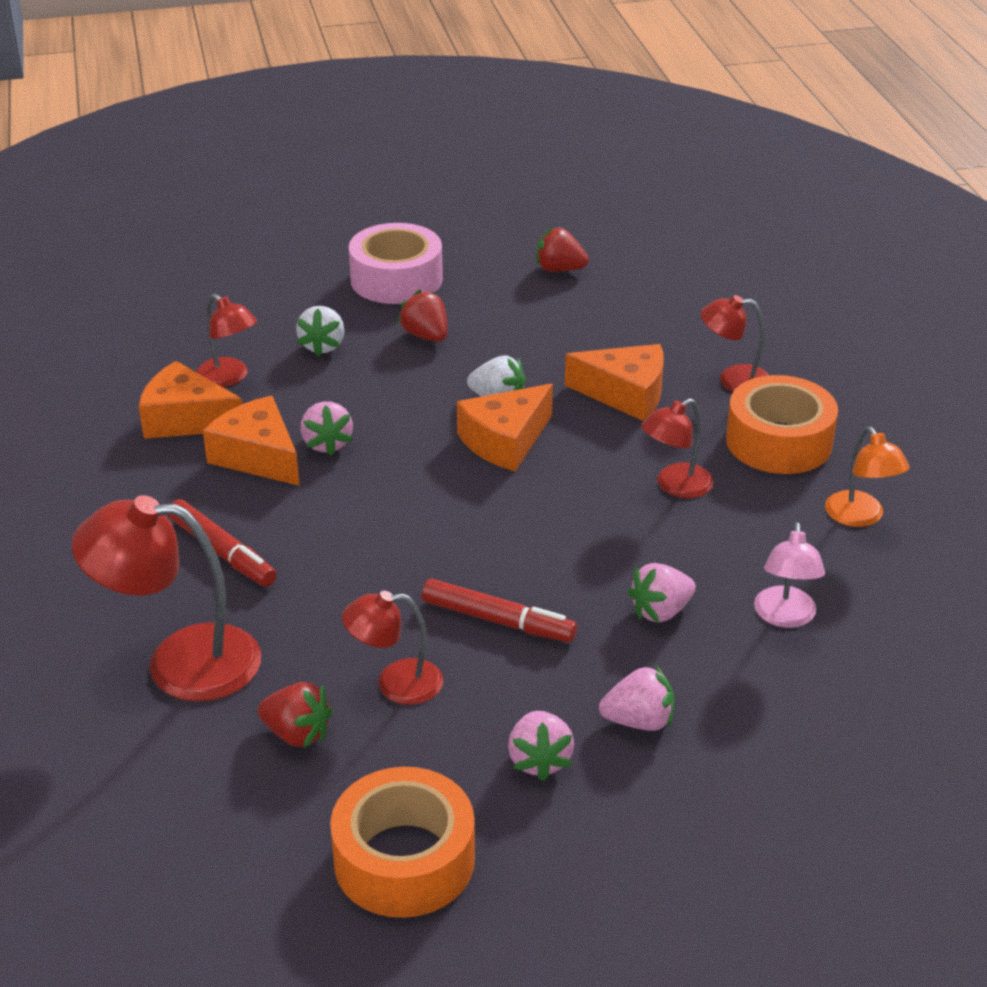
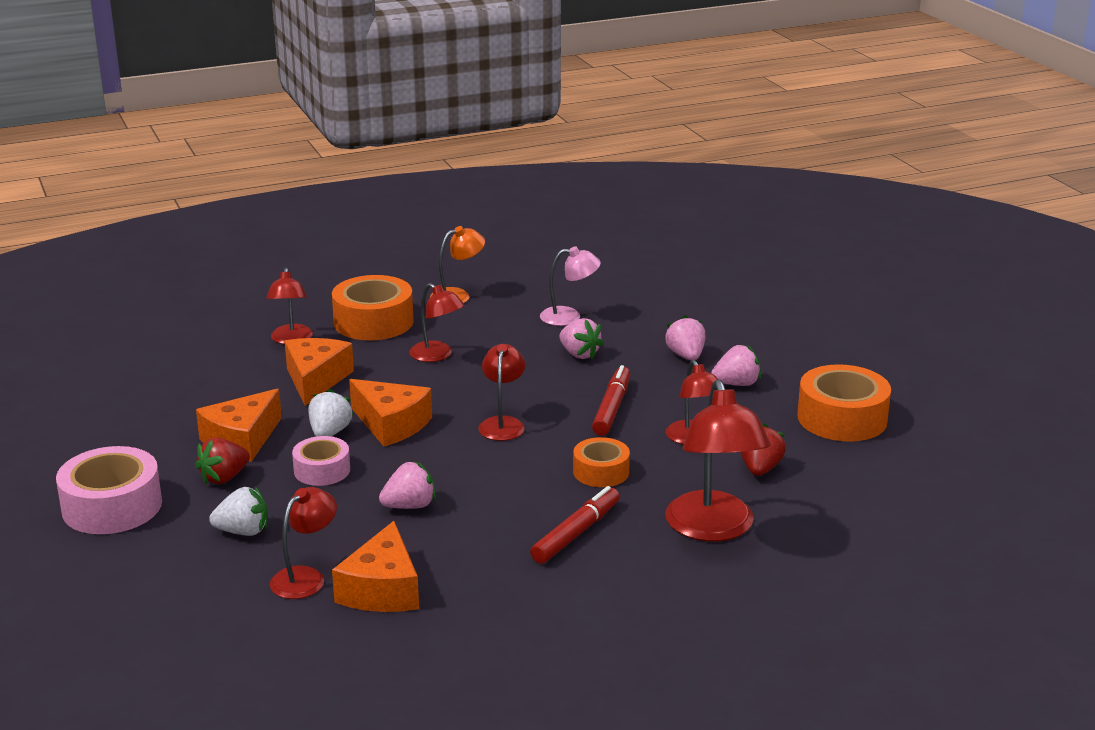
camera: 100 degrees left, 10 degrees down
orange cheese [203,396,300,486] -> orange cheese moved to [196,389,282,462]
red strawberry [536,227,589,272] -> none
none -> pink tape [292,436,350,486]
none -> red lamp [478,344,525,441]
none -> orange tape [573,437,630,487]

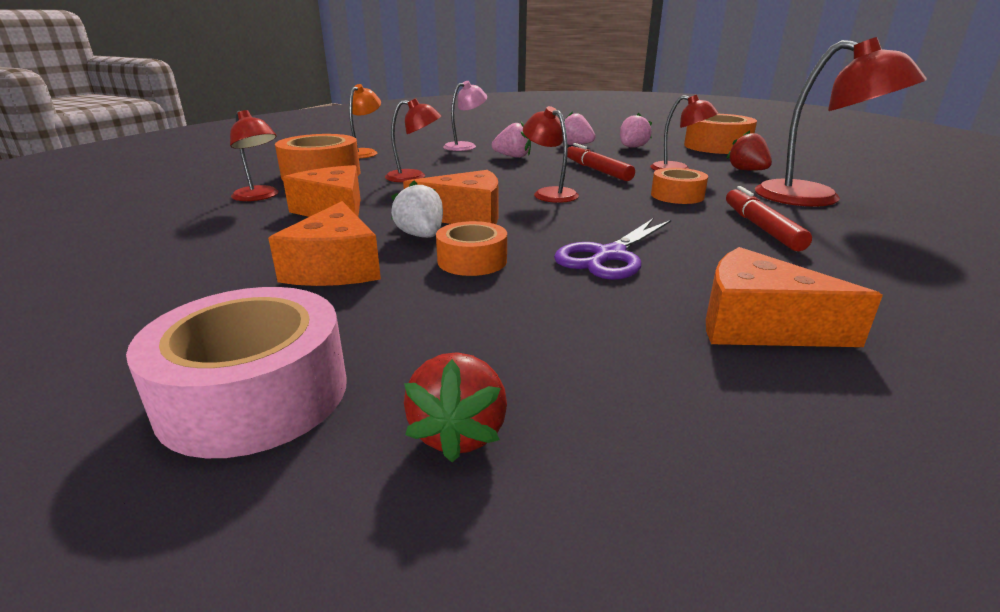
camera: 40 degrees left, 0 degrees up
red strawberry [195,437,250,485] -> red strawberry moved to [404,352,507,462]
white strawberry [209,487,268,536] -> none
red lamp [270,487,337,599] -> none
pink tape [292,436,350,486] -> orange tape [436,221,507,276]
orange cheese [332,521,419,612] -> orange cheese turned 150 degrees clockwise [706,247,883,347]
pink strawberry [379,461,436,509] -> purple scissors [554,219,671,280]

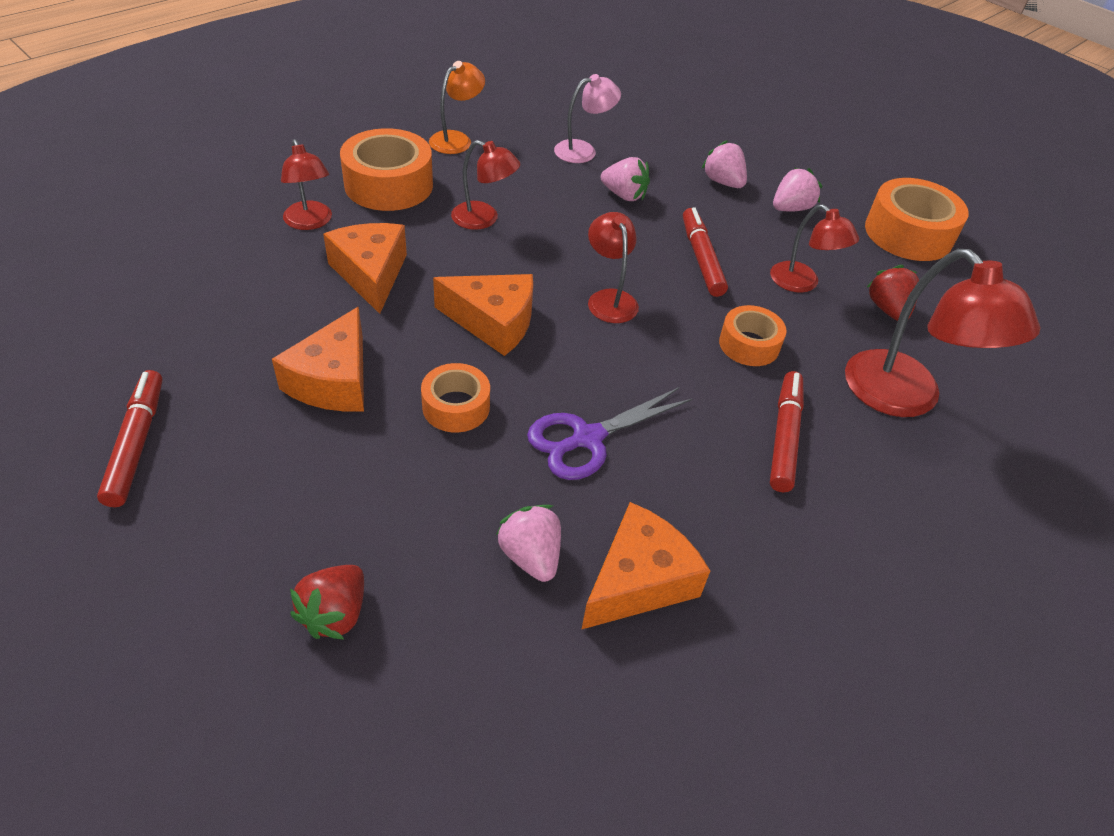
camera: 15 degrees right, 20 degrees up
pink tape [126,287,347,458] -> none
white strawberry [391,181,443,238] -> none
orange cheese [706,247,883,347] -> orange cheese turned 90 degrees clockwise [581,502,710,630]
none -> red marker [97,370,163,507]
none -> pink strawberry [496,505,561,582]

